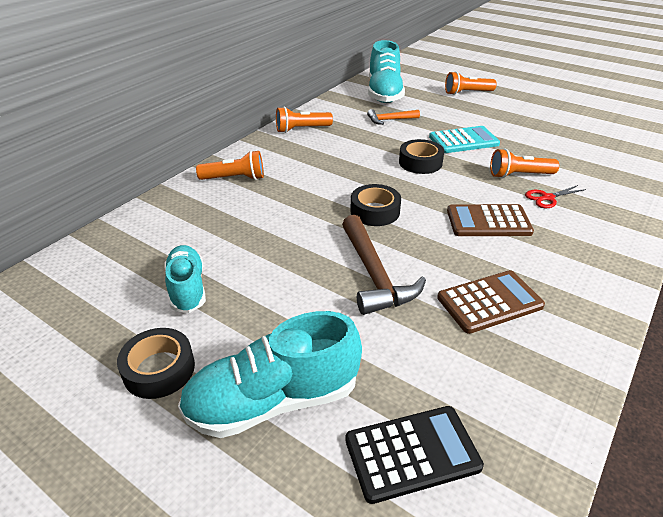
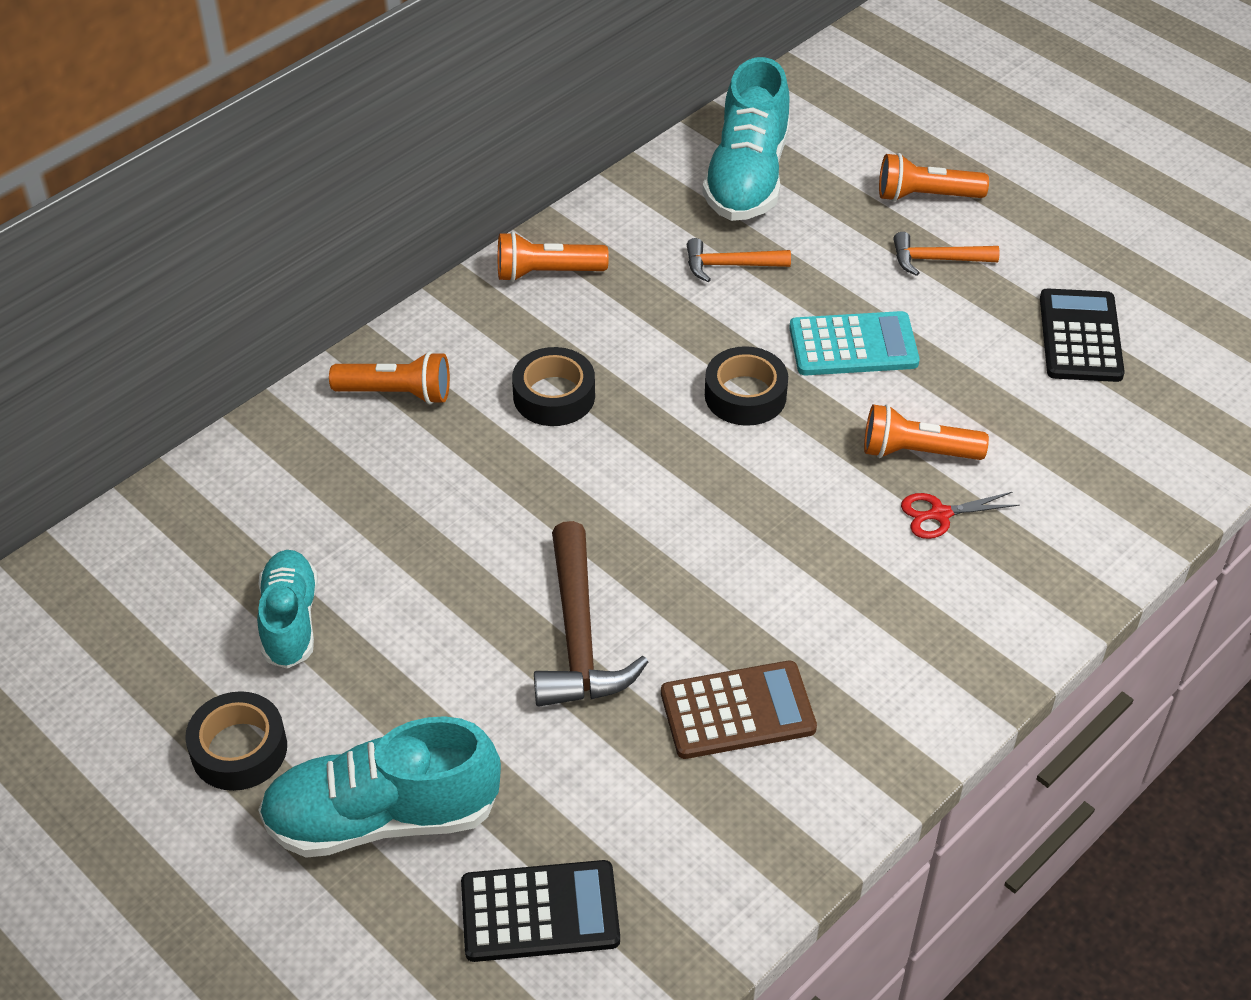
camera: 10 degrees right, 10 degrees up
black tape [350,184,401,226] -> black tape moved to [512,347,595,426]
brown calculator [447,204,534,236] -> none
none -> orange hammer [894,232,999,276]
none -> black calculator [1040,289,1125,382]

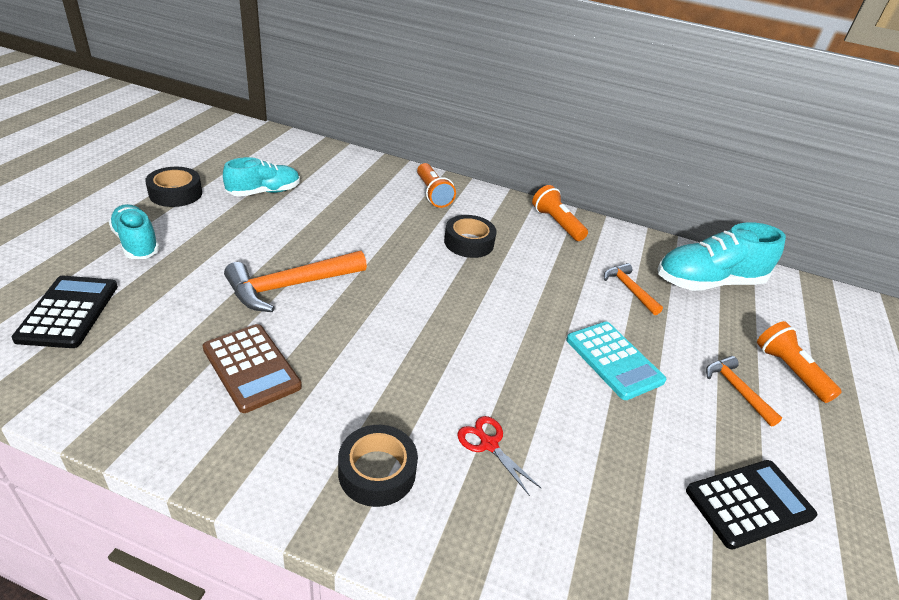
camera: 60 degrees right, 10 degrees down
turquoise shoe [258,716,501,858] -> turquoise shoe [108,204,160,259], size x0.64
black calculator [461,860,620,962] -> black calculator turned 150 degrees counterclockwise [12,276,118,348]
brown hammer [534,521,648,707] -> orange hammer [224,251,367,312]
black tape [705,346,788,426] -> black tape moved to [338,425,418,507]
orange flashlight [864,404,989,460] -> none

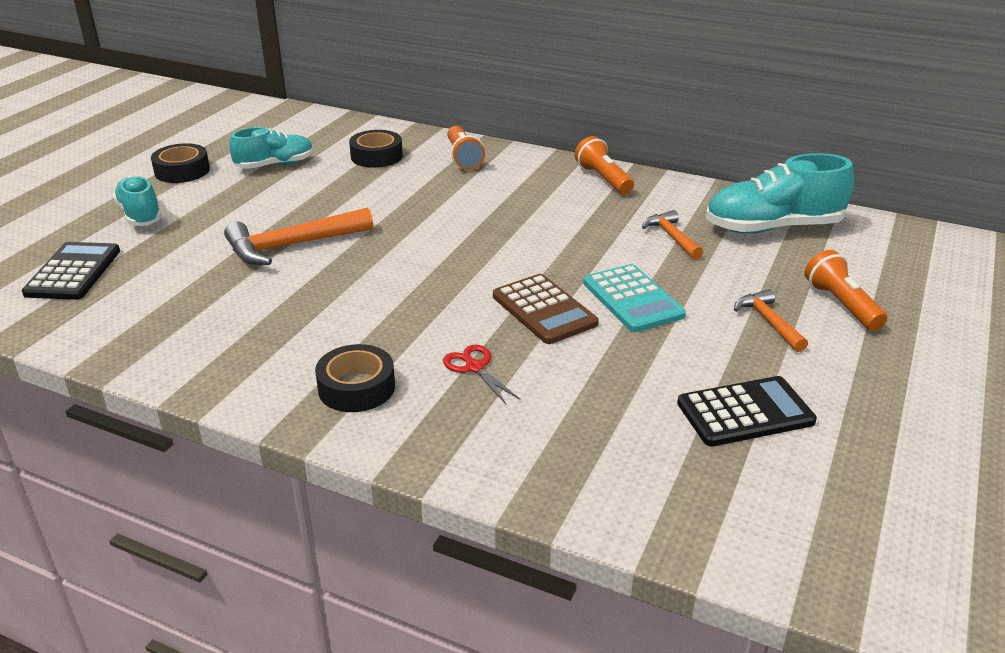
camera: 10 degrees right, 5 degrees down
brown calculator [202,324,302,413] -> brown calculator moved to [493,274,599,344]
black tape [444,215,497,258] -> black tape moved to [349,130,403,168]

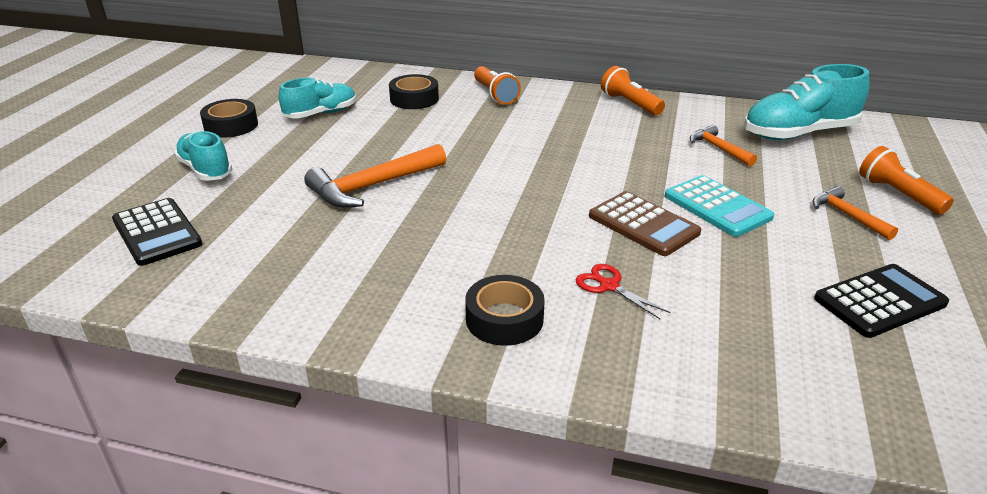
camera: 10 degrees left, 0 degrees up
black calculator [22,242,120,300] -> black calculator turned 150 degrees clockwise [112,198,202,266]

